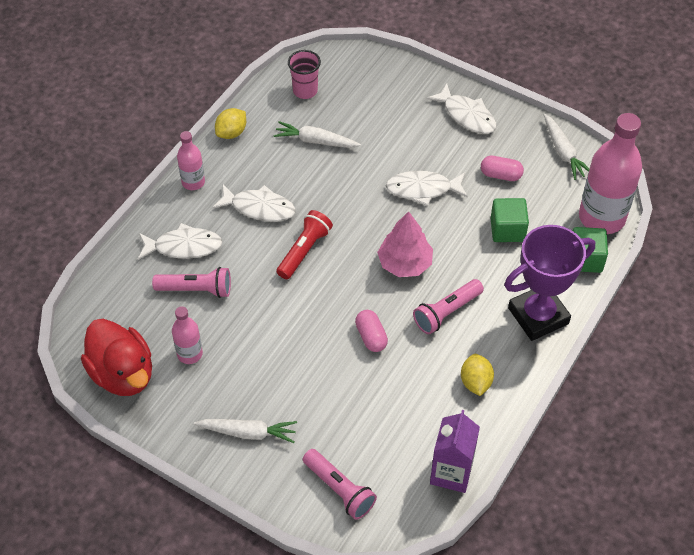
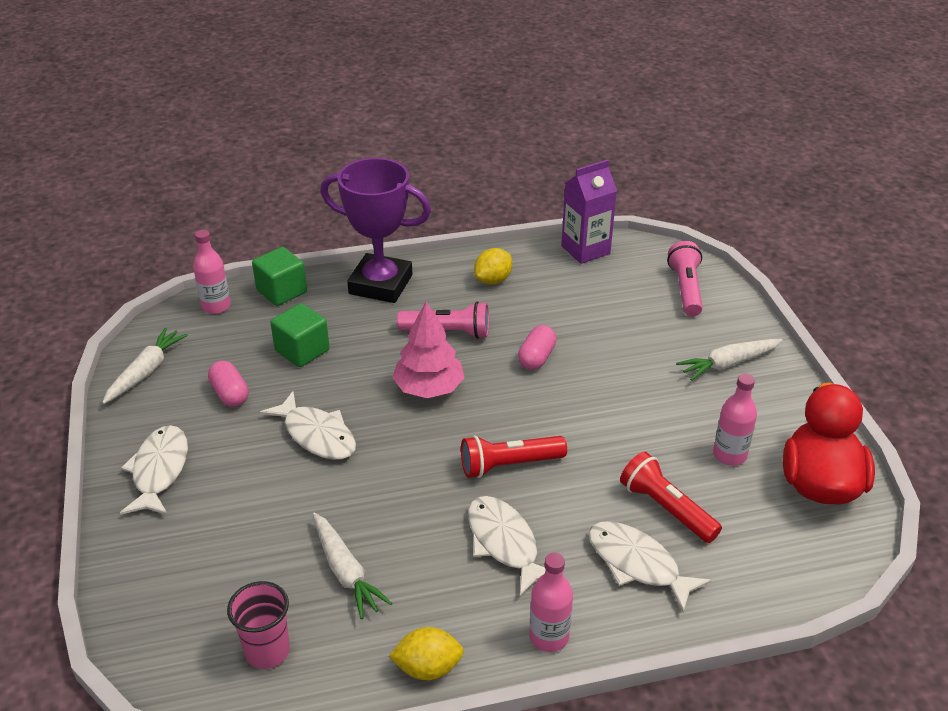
camera: 135 degrees left, 15 degrees down
pink flashlight [152,267,231,298] -> red flashlight [620,452,722,543]
white carrot [194,419,297,443] -> white carrot turned 75 degrees counterclockwise [676,339,783,381]
pink bottle [579,113,642,234] -> pink bottle [193,230,231,314], size x0.51

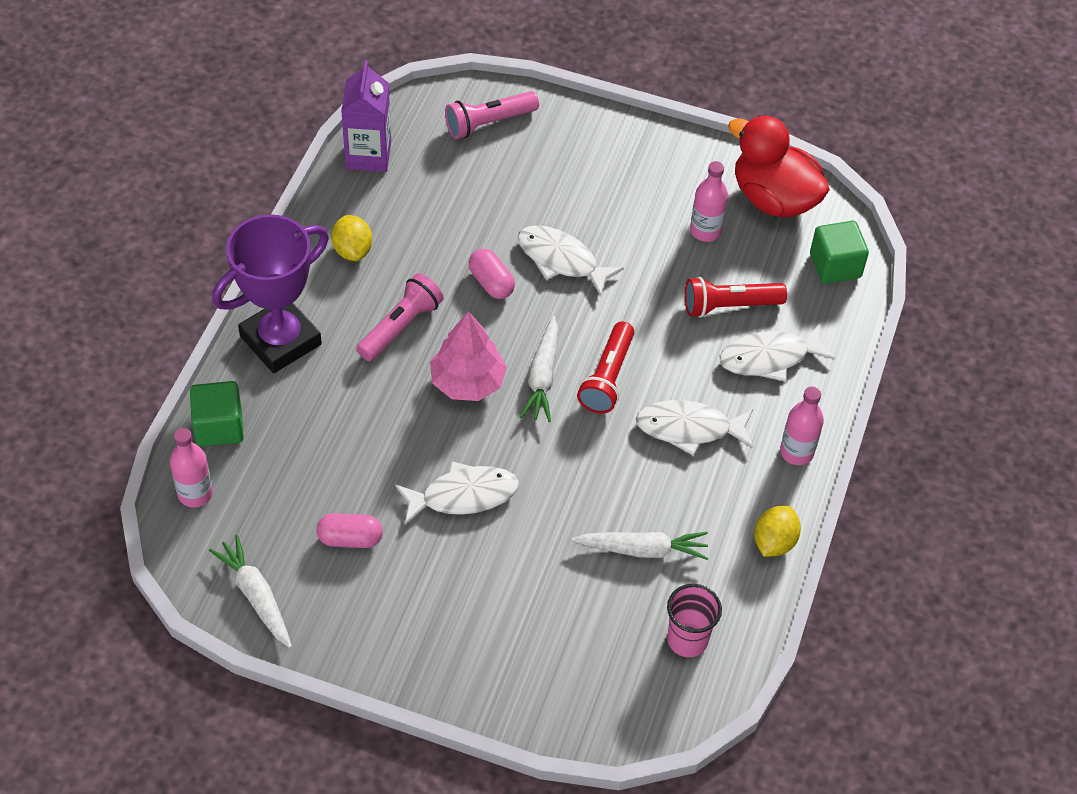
camera: 60 degrees left, 15 degrees up
white fish [120,425,188,515] -> white fish moved to [518,225,624,296]
green cube [270,303,330,367] -> green cube moved to [810,221,869,284]
pink flashlight [667,241,703,316] -> pink flashlight turned 60 degrees counterclockwise [445,91,539,139]
white carrot [676,339,783,381] -> white carrot moved to [520,316,558,422]

